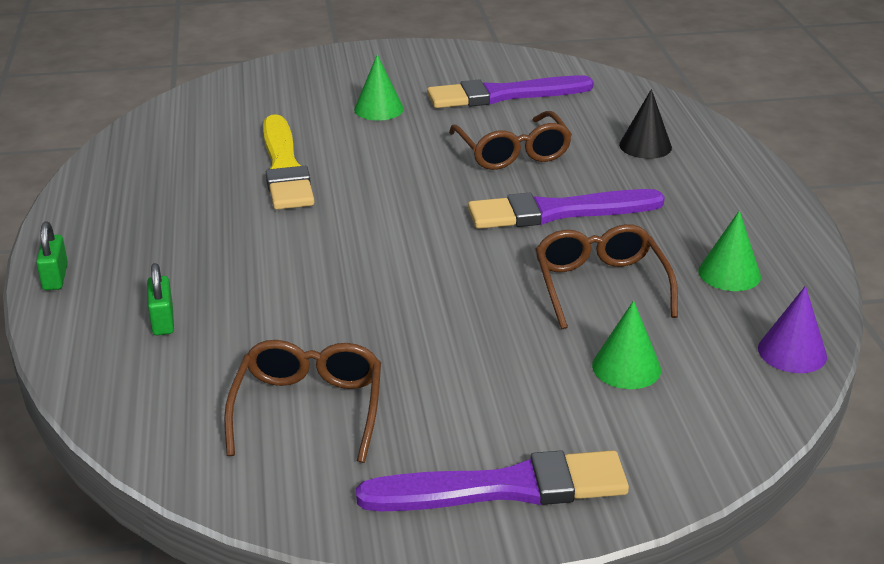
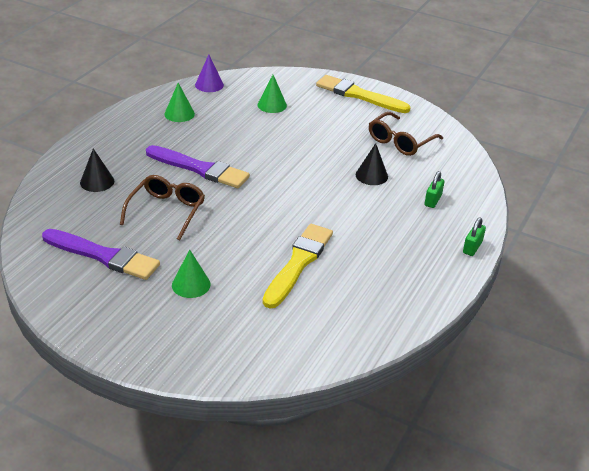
camera: 145 degrees left, 5 degrees up
purple brush [356,450,629,511] -> yellow brush [316,75,411,113]
brown glasses [535,224,678,329] -> none
none -> black cone [356,143,388,185]

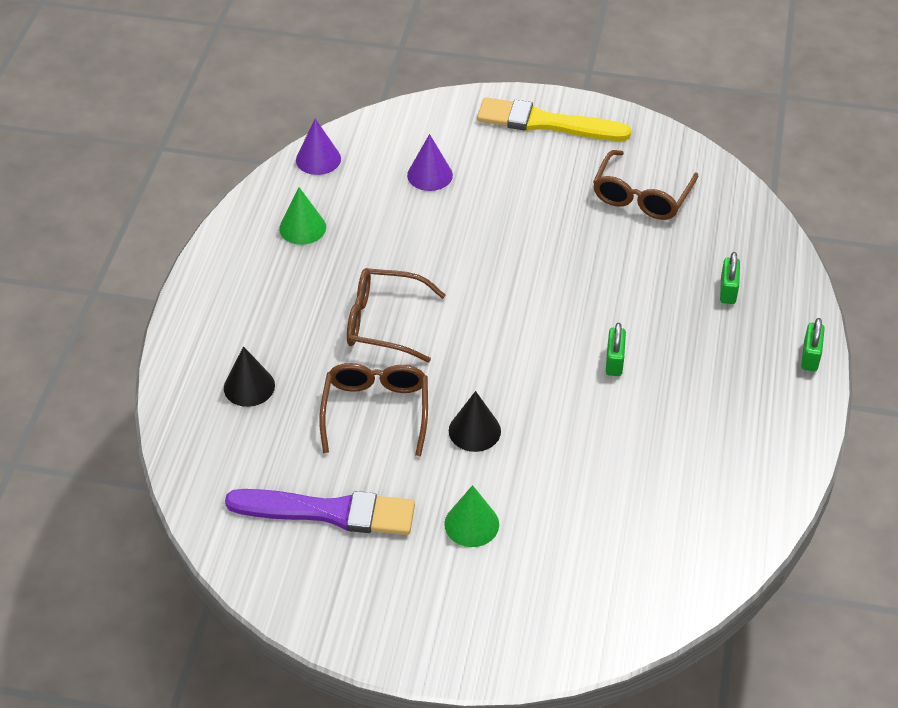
camera: 15 degrees left, 10 degrees up
purple brush [146,145,250,188] -> brown glasses [347,268,446,362]
green cone [257,75,287,113] -> purple cone [407,134,453,191]
yellow brush [263,224,333,309] -> none
black cone [356,143,388,185] -> black cone moved to [449,391,501,452]
none -> green padlock [606,323,626,376]

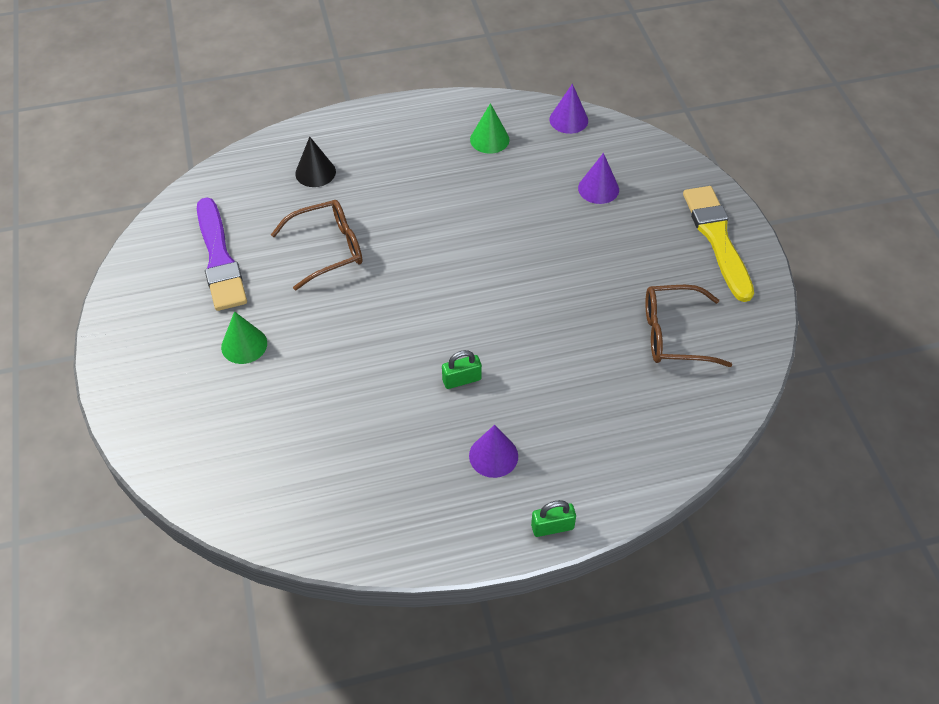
camera: 65 degrees right, 5 degrees up
brown glasses [347,268,446,362] -> none
black cone [449,391,501,452] -> none
green padlock [720,252,740,304] -> none
none -> purple cone [469,425,518,478]

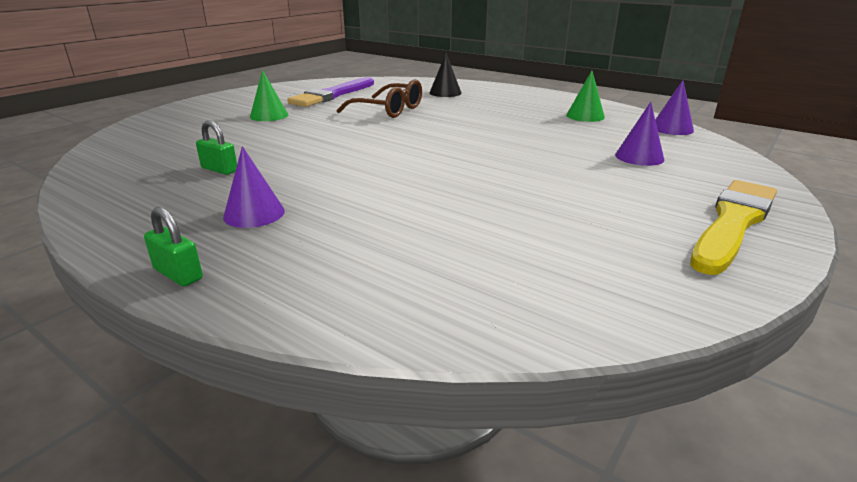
camera: 50 degrees right, 25 degrees down
green padlock [442,350,482,389] -> green padlock moved to [196,120,237,175]
brown glasses [645,285,732,367] -> none

